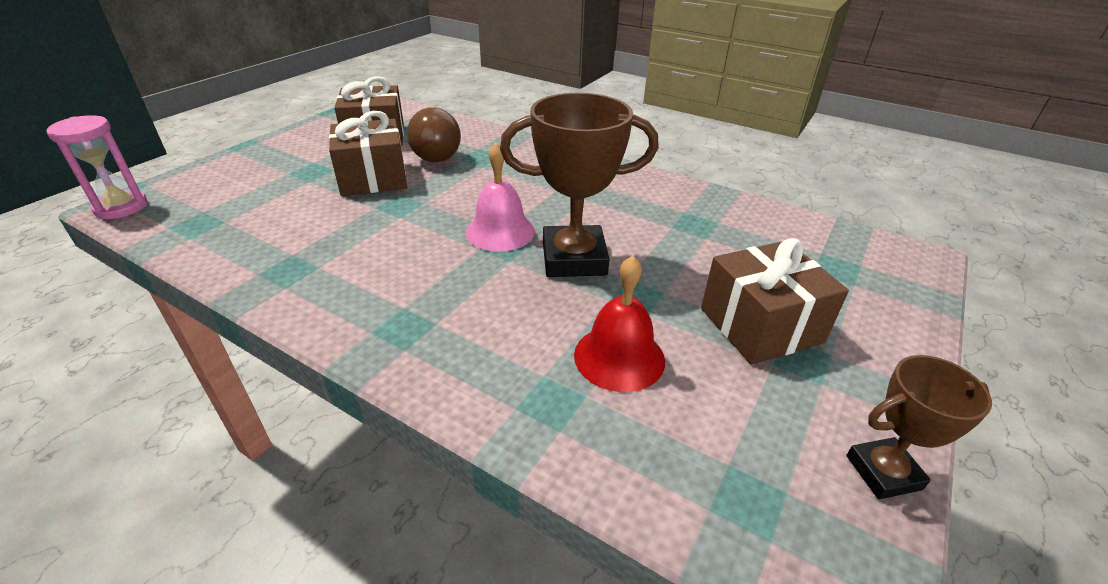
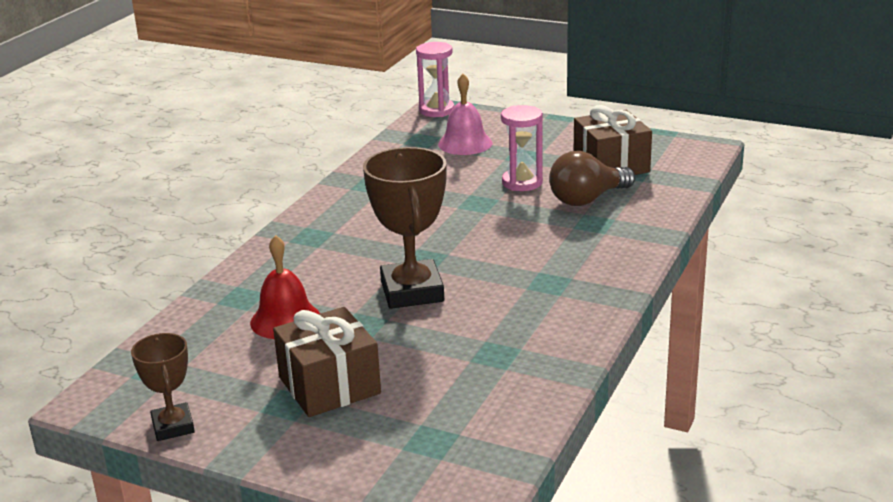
camera: 85 degrees right, 10 degrees down
brown gift [329,111,407,196] -> pink hourglass [501,105,543,191]
pink bell [466,143,535,252] -> pink bell moved to [438,74,492,155]

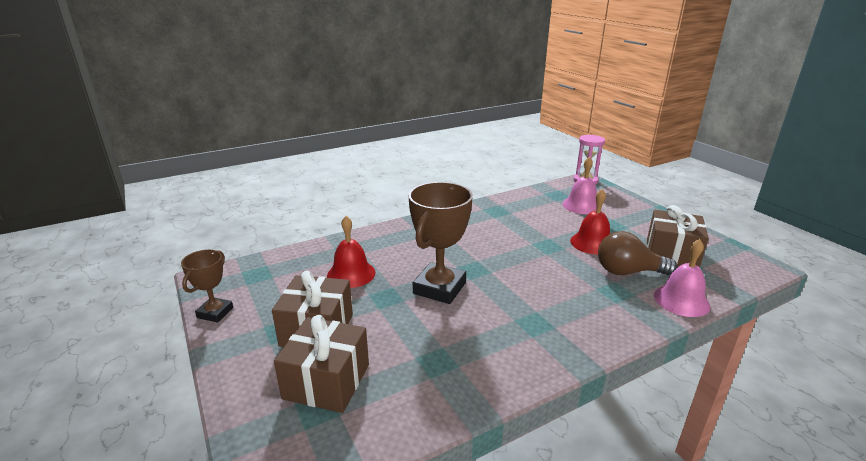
camera: 35 degrees right, 0 degrees up
pink hourglass [501,105,543,191] -> red bell [570,189,610,255]
none -> brown gift [274,315,369,413]
none -> pink bell [654,239,711,317]

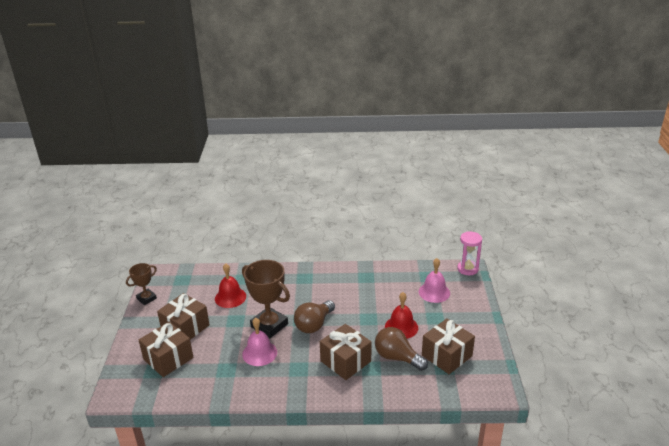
camera: 30 degrees right, 5 degrees up
brown trophy [408,182,473,304] -> brown trophy turned 75 degrees clockwise [242,260,290,338]
pink bell [654,239,711,317] -> pink bell moved to [242,318,277,366]
none -> brown light bulb [294,300,335,333]
none -> brown gift [320,324,372,380]

